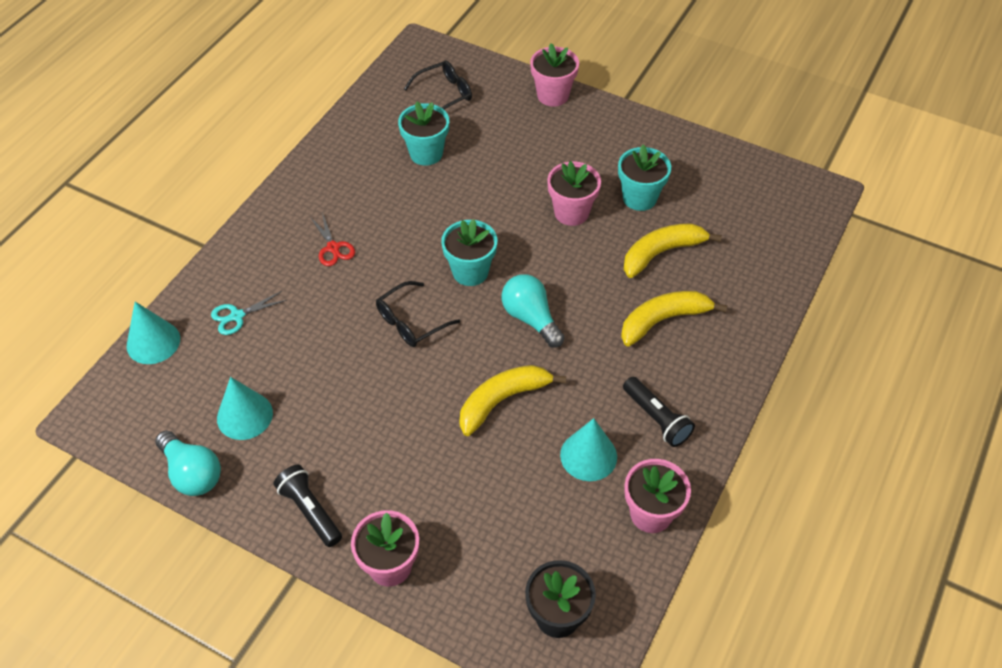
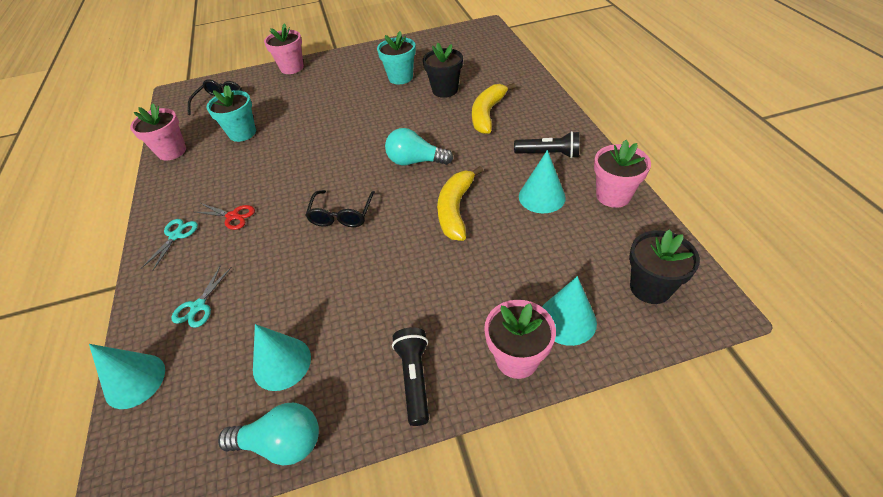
camera: 40 degrees left, 5 degrees down
black flashlight [273,465,342,547] -> black flashlight turned 75 degrees clockwise [392,327,429,426]
turquoise flower pot [441,219,497,286] -> none
pink flower pot [547,161,601,226] -> pink flower pot moved to [130,103,186,160]
yellow banana [623,223,722,278] -> black flower pot [423,42,463,98]
none -> turquoise scissors [141,219,198,271]
none -> turquoise cone [542,276,597,346]

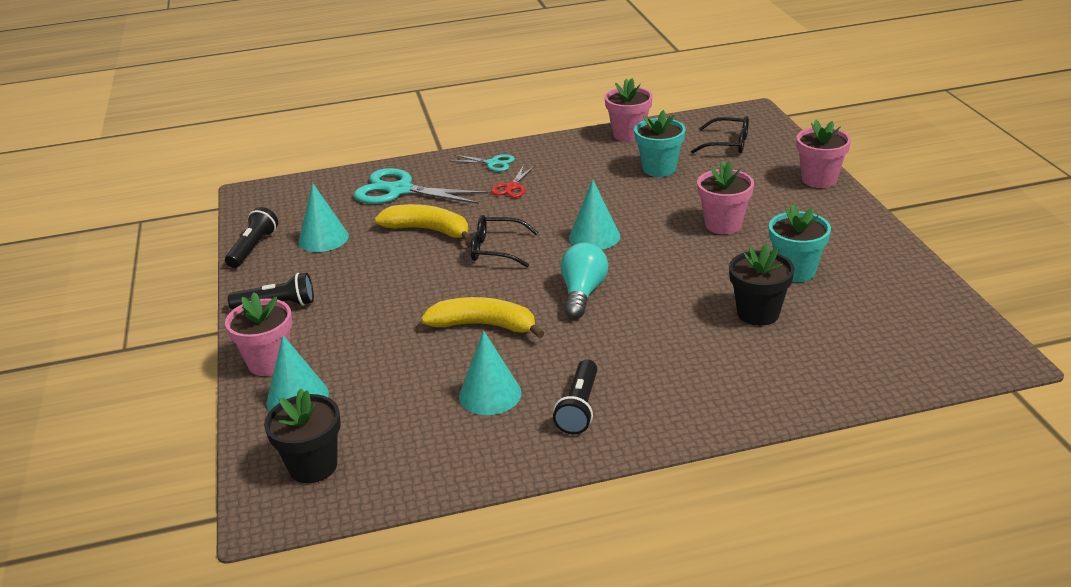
camera: 90 degrees right, 15 degrees down
turquoise cone [89,344,165,409] -> turquoise cone moved to [569,180,620,250]
turquoise scissors [171,266,232,328] -> turquoise scissors [354,168,488,204], size x1.96
turquoise light bulb [218,403,319,466] -> black flashlight [225,207,278,268]
yellow banana [472,83,516,134] -> yellow banana moved to [375,204,472,243]
pink flower pot [594,140,651,208] -> pink flower pot moved to [697,161,754,234]

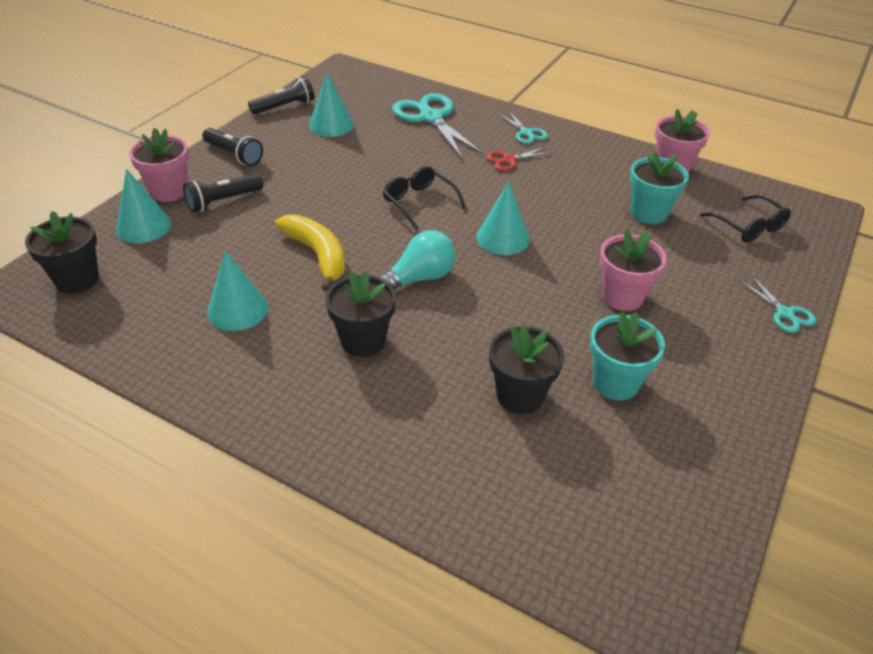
camera: 40 degrees right, 10 degrees up
yellow banana [375,204,472,243] -> none
black flashlight [553,359,597,435] -> black flashlight moved to [183,174,263,212]
pink flower pot [796,119,851,188] -> turquoise scissors [739,275,817,333]
none -> black flower pot [325,270,396,357]

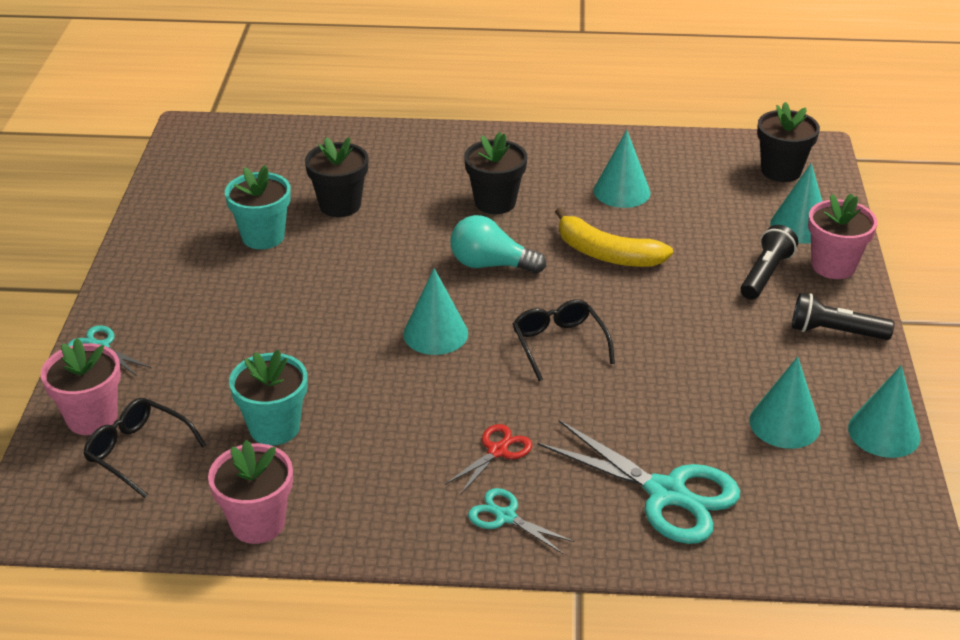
camera: 155 degrees right, 5 degrees down
black flashlight [248,76,315,115] -> turquoise cone [848,365,920,458]
turquoise light bulb [378,230,456,290] -> turquoise light bulb turned 75 degrees clockwise [450,215,546,274]
black glasses [383,166,466,230] -> black glasses turned 135 degrees counterclockwise [513,299,615,381]
pink flower pot [600,229,667,311] -> pink flower pot moved to [41,338,121,435]

